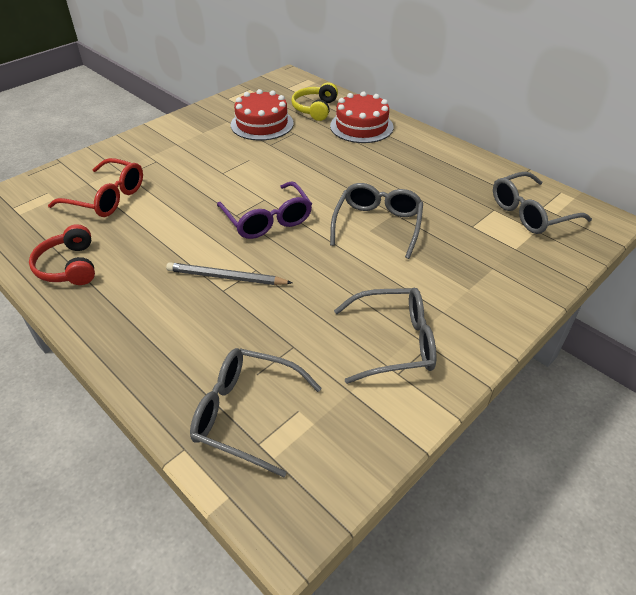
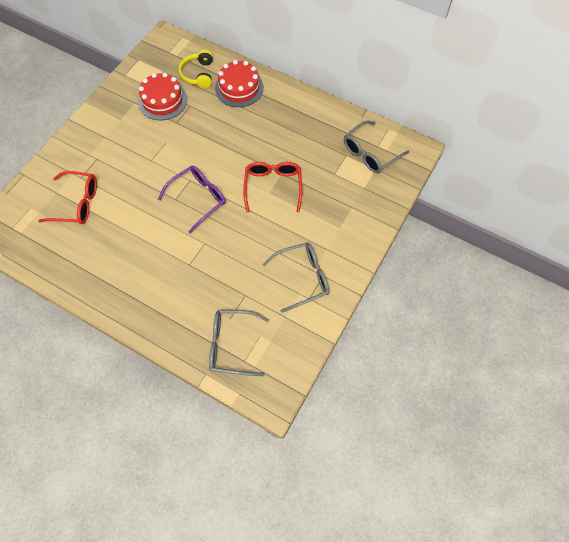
camera: 15 degrees left, 20 degrees up
red headphones [29,224,95,285] -> none
grey pencil [166,262,292,285] -> none
purple glasses [217,181,312,239] -> purple glasses turned 90 degrees counterclockwise [158,166,226,233]
grey glasses [330,183,423,259] -> red glasses [243,162,302,212]

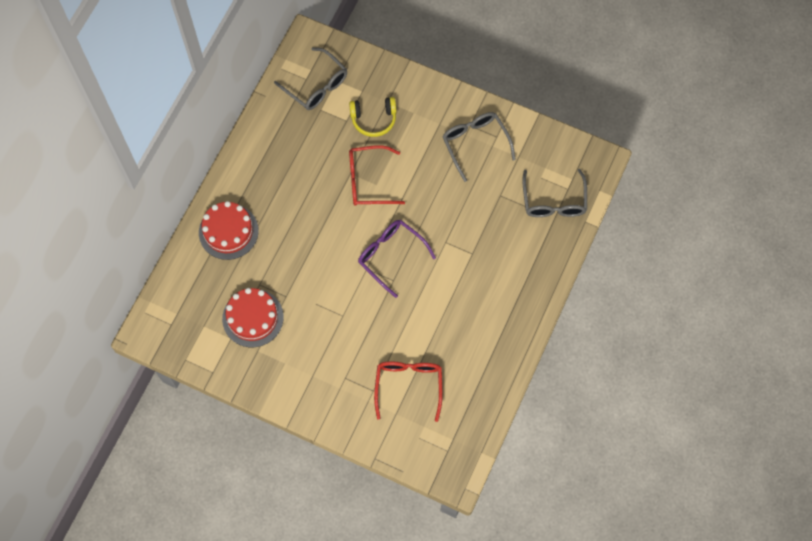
camera: 95 degrees left, 5 degrees up
yellow headphones [179,50,213,88] -> yellow headphones moved to [349,97,397,137]

